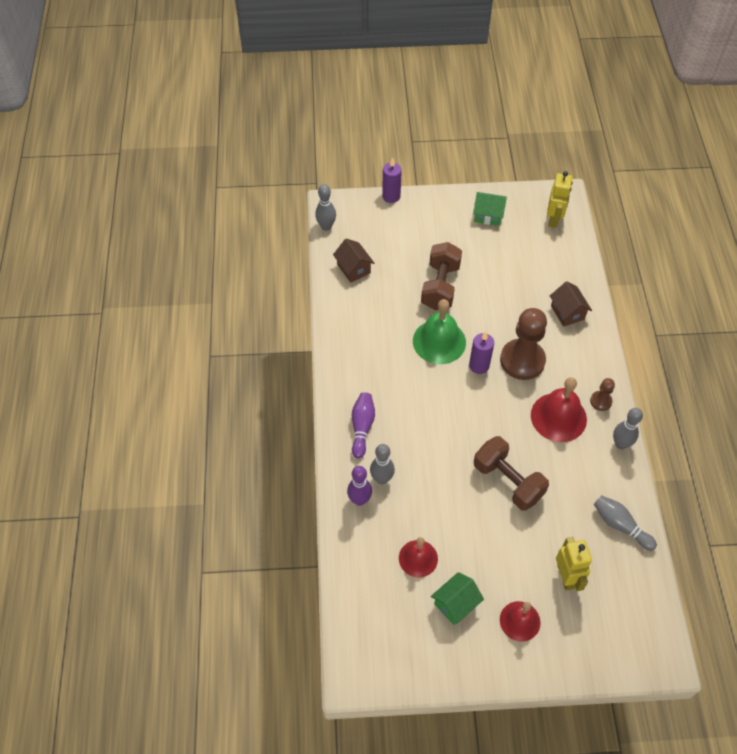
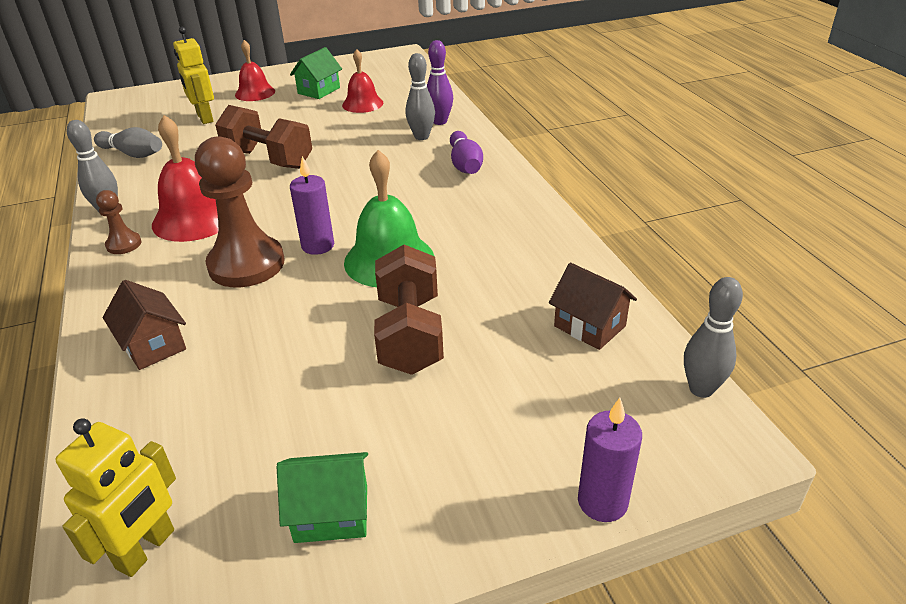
camera: 165 degrees right, 20 degrees down
yellow robot [547,171,572,228] -> yellow robot turned 150 degrees counterclockwise [55,418,176,577]

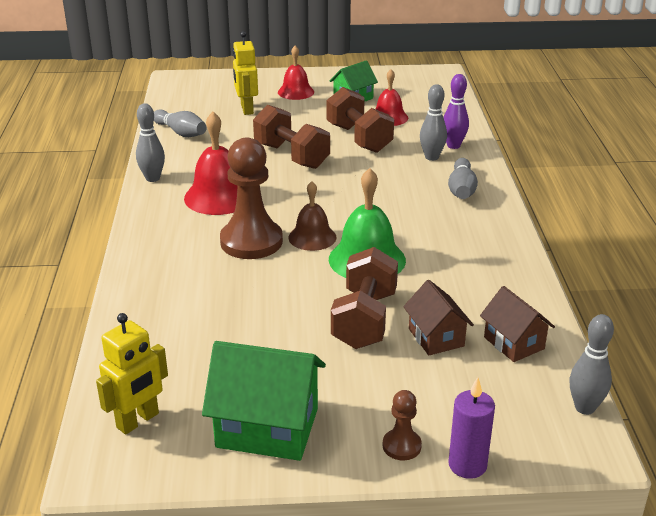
camera: 15 degrees right, 5 degrees down
brown pawn [96,190,142,254] -> brown pawn moved to [383,390,422,460]
brown house [103,280,186,370] -> brown house moved to [403,280,474,355]
green house [277,452,368,543] -> green house [202,341,326,461], size x1.67
purple candle [290,156,334,255] -> brown bell [289,181,336,251]
purple bowling pin [450,131,483,174] -> grey bowling pin [448,158,478,199]
none -> brown dumbbell [327,87,394,153]

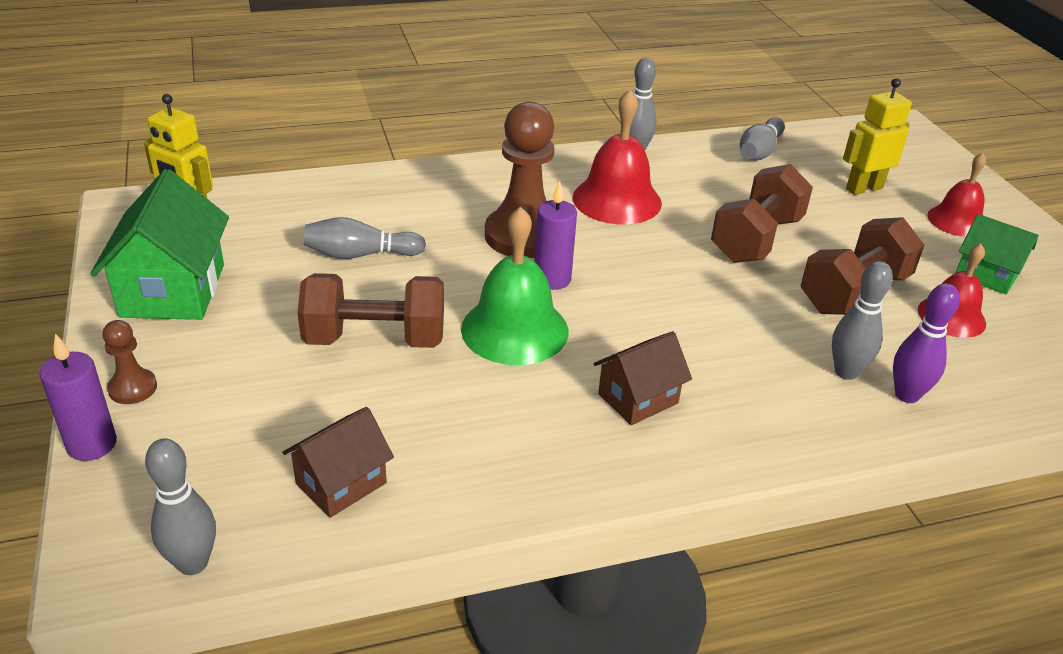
camera: 75 degrees right, 5 degrees up
brown bell [289,181,336,251] -> purple candle [534,180,577,290]
brown house [403,280,474,355] -> brown house moved to [593,331,692,425]
grey bowling pin [448,158,478,199] -> grey bowling pin moved to [304,217,426,259]

